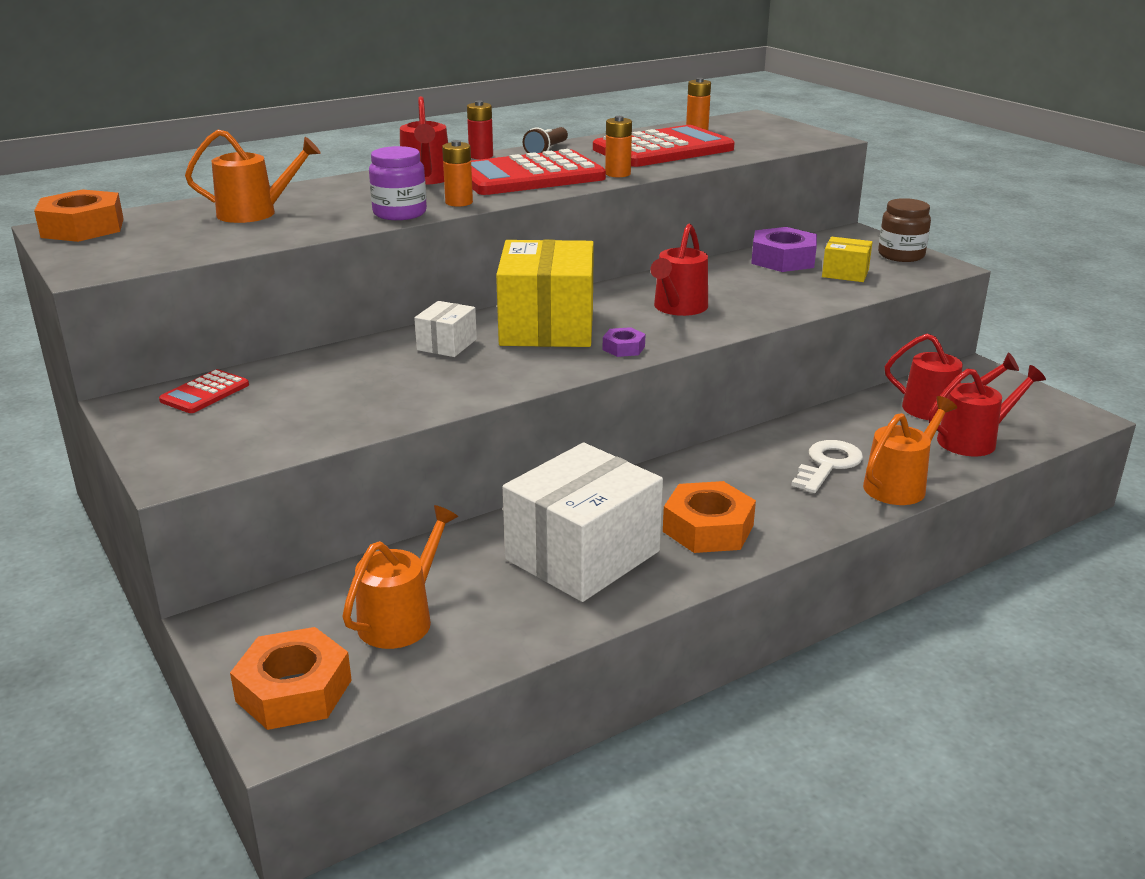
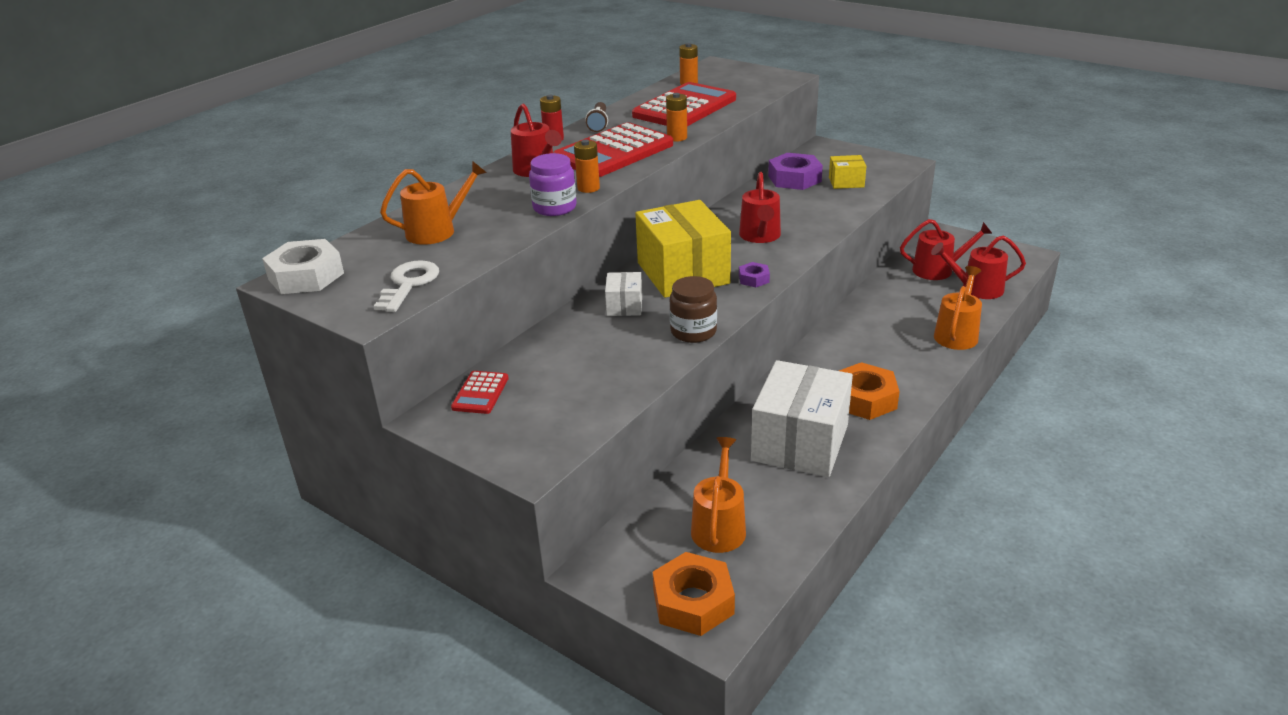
camera: 20 degrees left, 5 degrees up
orange nut [34,189,124,242] -> white nut [262,239,344,294]
white key [791,440,863,493] -> white key moved to [373,260,439,312]
brown jar [878,198,931,262] -> brown jar moved to [669,276,717,343]
red watering can [929,365,1046,456] -> red watering can turned 135 degrees counterclockwise [931,235,1026,299]

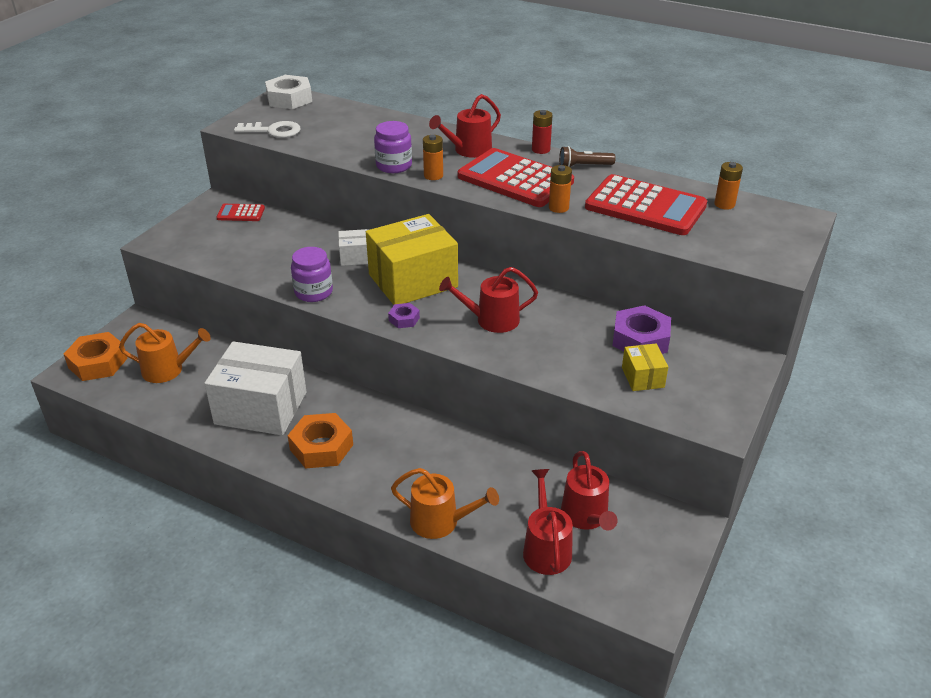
camera: 80 degrees right, 5 degrees up
orange watering can [380,161,487,245] -> none
brown jar [669,276,717,343] -> purple jar [291,247,333,302]

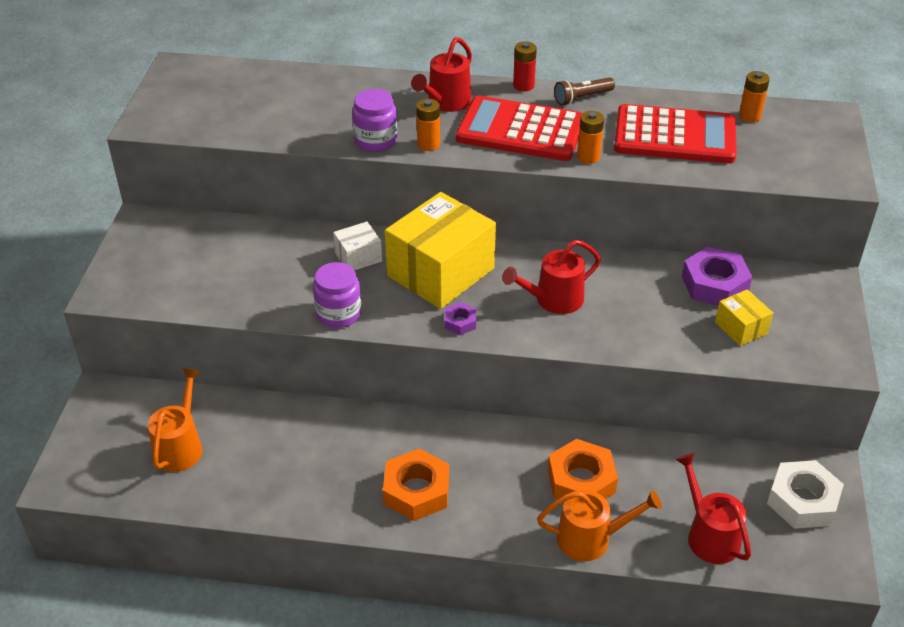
camera: 20 degrees left, 5 degrees up
orange nut [64,332,127,381] -> orange nut moved to [548,439,618,500]
orange watering can [119,323,211,383] -> orange watering can turned 60 degrees counterclockwise [148,368,202,472]
white box [204,341,307,435] -> none
red calculator [216,204,265,221] -> none
white key [234,121,301,138] -> none
white nut [265,75,312,109] -> white nut moved to [767,460,844,529]
red watering can [561,451,617,530] -> none

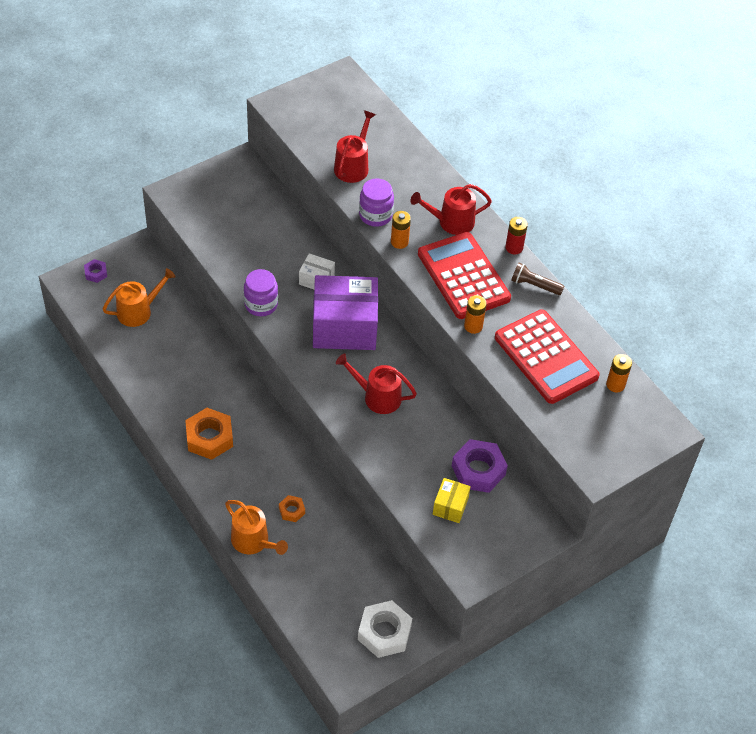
camera: 45 degrees right, 10 degrees up
yellow box [385,192,496,309] -> purple box [313,275,378,350]
purple nut [445,302,476,335] -> purple nut moved to [84,259,107,283]
orange nut [548,439,618,500] -> orange nut [279,495,305,522], size x0.51
red watering can [676,453,751,564] -> red watering can moved to [334,110,376,183]

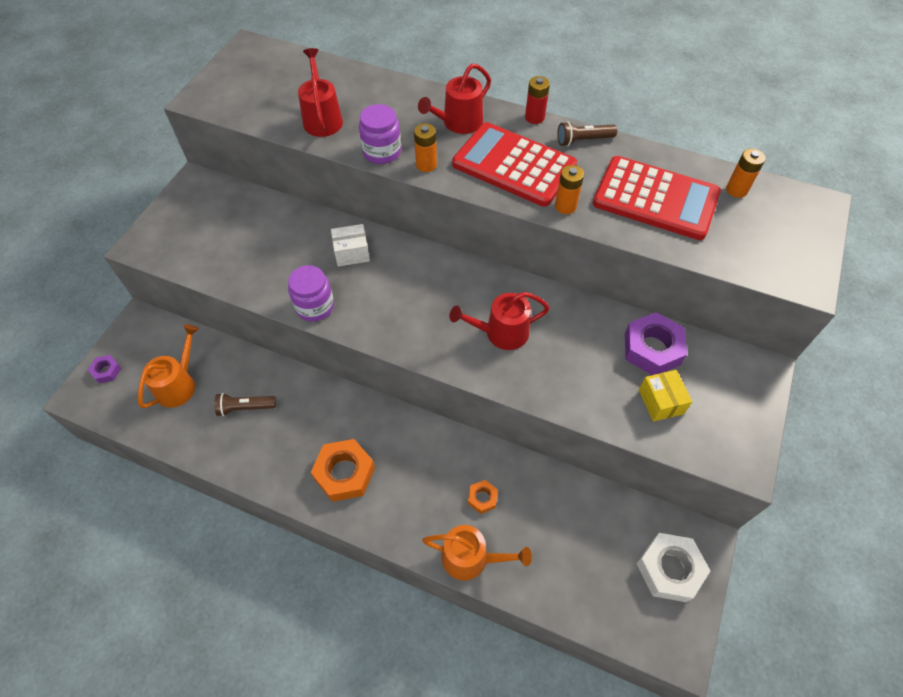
camera: 30 degrees left, 5 degrees up
purple box [313,275,378,350] -> none
none -> brown flashlight [215,393,276,416]

